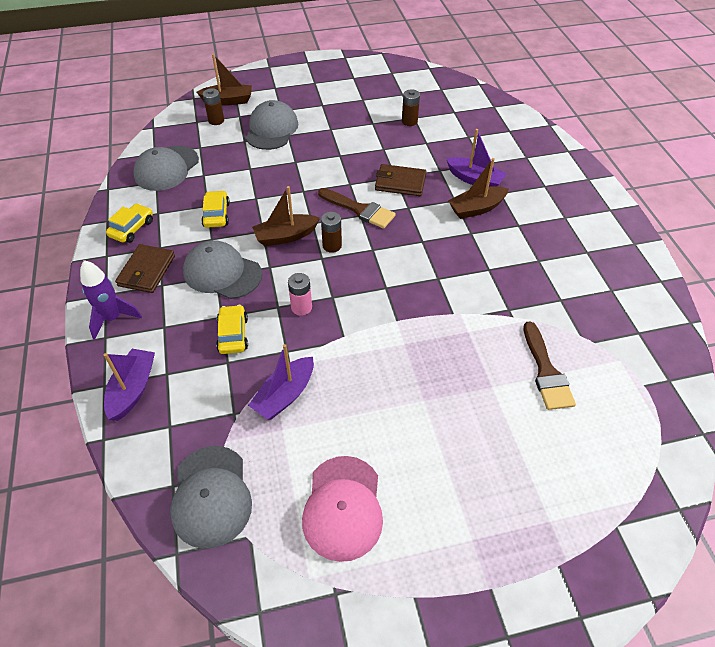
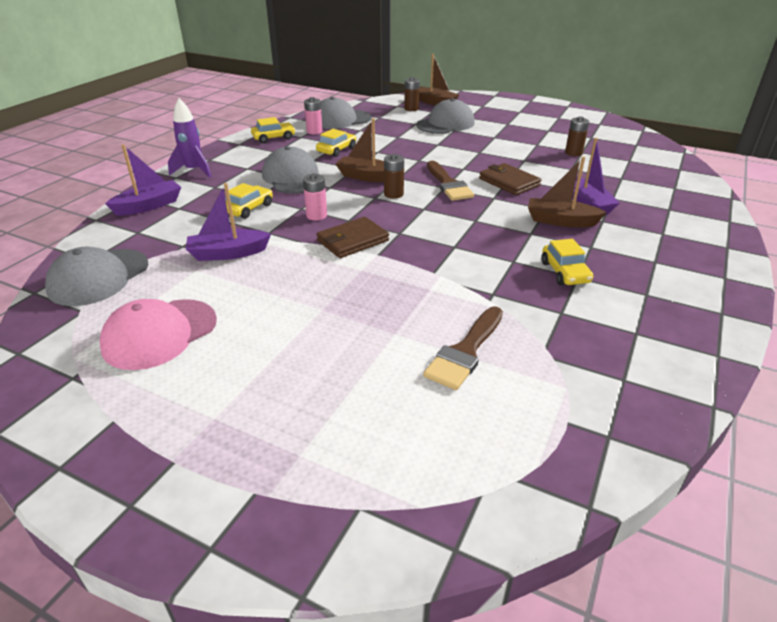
camera: 40 degrees right, 15 degrees down
brown wallet [115,244,175,293] -> brown wallet moved to [316,217,389,258]
none -> pink battery [304,97,323,134]
none -> yellow car [541,239,593,285]

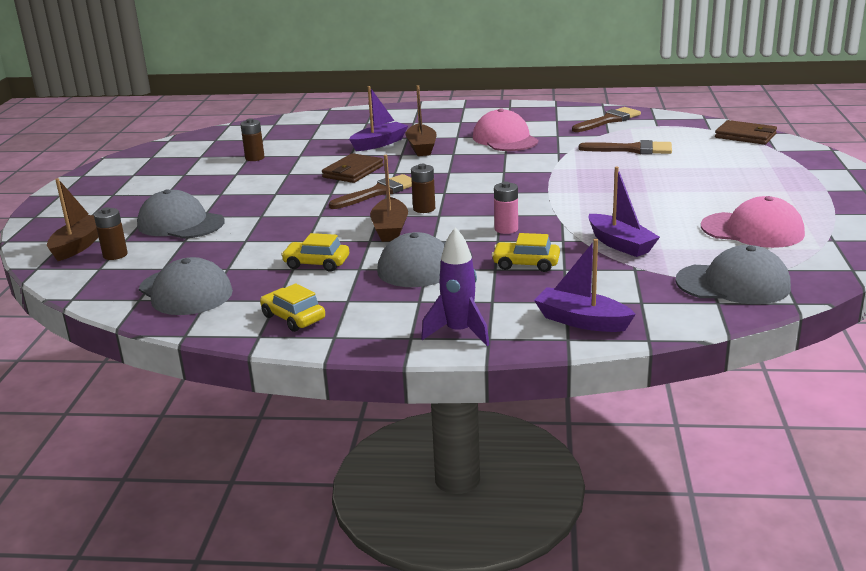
camera: 110 degrees left, 10 degrees down
pink battery [304,97,323,134] -> none
brown wallet [316,217,389,258] -> brown wallet moved to [715,120,777,145]
yellow car [541,239,593,285] -> pink cap [473,108,539,151]
none -> brown brush [572,107,641,132]

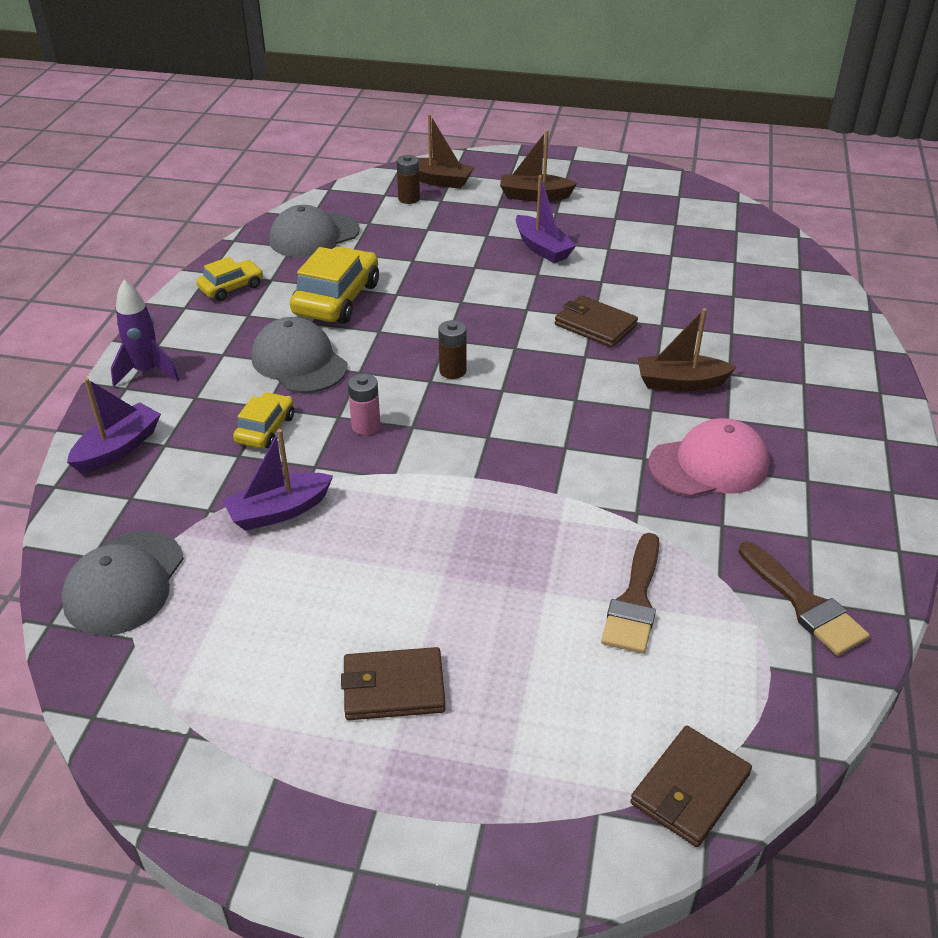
camera: 95 degrees right, 15 degrees up
grey cap [137,189,224,239] -> none
brown battery [240,118,265,161] -> none
yellow car [281,233,349,272] -> yellow car [290,247,379,324], size x1.74
brown brush [329,174,412,209] -> none
purple boat [349,86,408,151] -> purple boat moved to [516,175,576,263]
brown boat [370,155,408,242] -> brown boat moved to [500,130,577,201]
pink cap [701,196,805,248] -> none
none -> brown wallet [341,647,446,720]

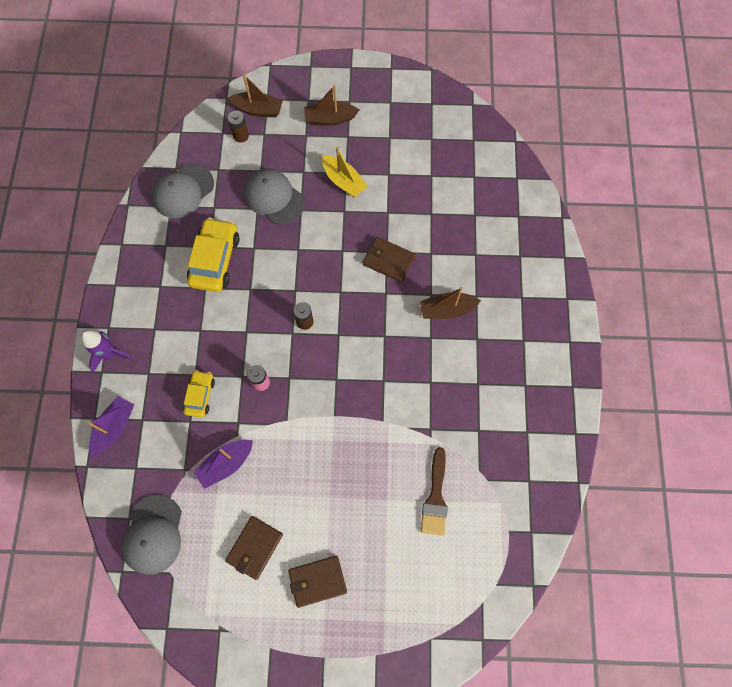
camera: 10 degrees left, 30 degrees up
yellow car [196,257,263,301] -> none
grey cap [251,317,348,393] -> grey cap moved to [243,168,305,225]
purple boat [516,175,576,263] -> yellow boat [322,147,368,197]
brown wallet [630,726,752,847] -> brown wallet moved to [225,516,283,580]
pink cap [648,418,769,497] -> none
brown brush [739,541,870,656] -> none

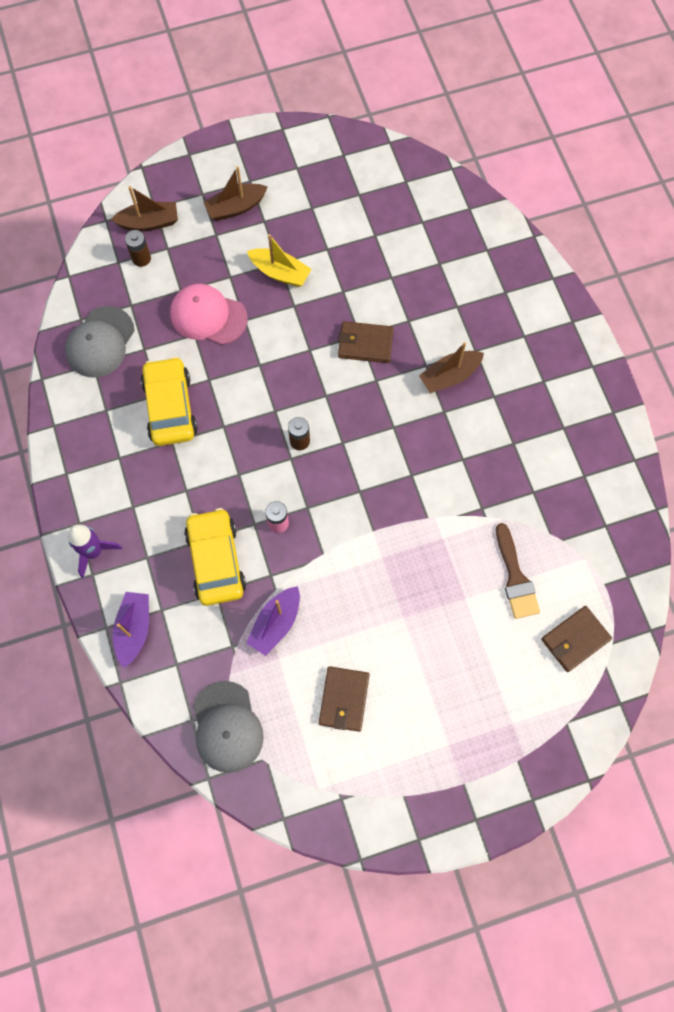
camera: 20 degrees left, 0 degrees up
yellow car [183,370,215,417] -> yellow car [184,508,246,606], size x1.74
grey cap [243,168,305,225] -> pink cap [170,284,248,345]
brown wallet [288,556,347,608] -> brown wallet moved to [541,606,612,672]

